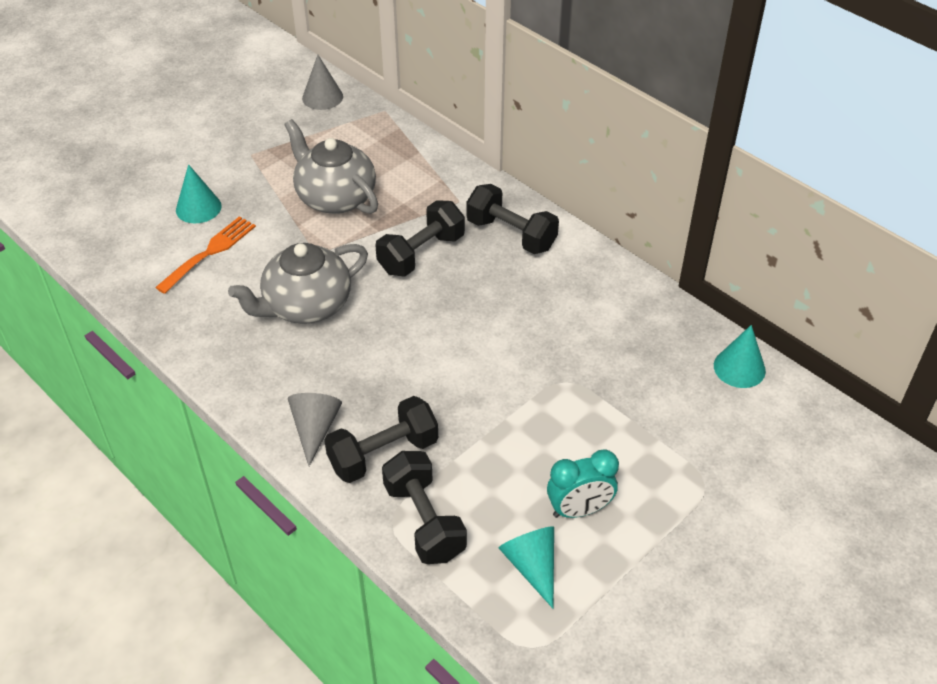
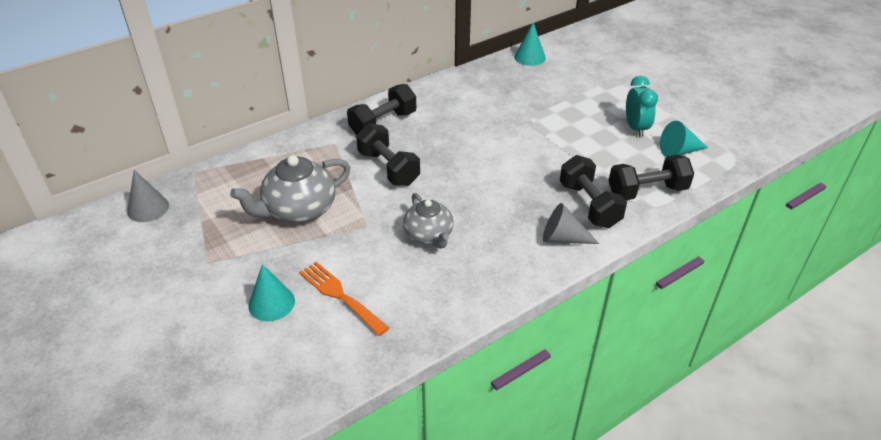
camera: 80 degrees left, 5 degrees down
grey teapot [228,243,368,324] -> grey teapot [403,193,454,249], size x0.66

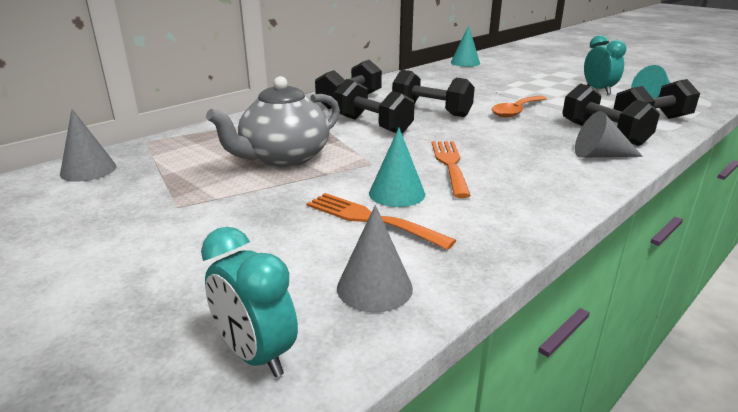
camera: 10 degrees left, 15 degrees down
turquoise cone [248,264,295,321] -> turquoise cone moved to [369,128,425,207]
grey teapot [403,193,454,249] -> orange fork [432,141,471,198]
none -> turquoise clock [201,227,298,378]
none -> grey cone [337,205,413,312]
none -> black dumbbell [392,70,475,117]
none -> orange spoon [492,96,547,117]

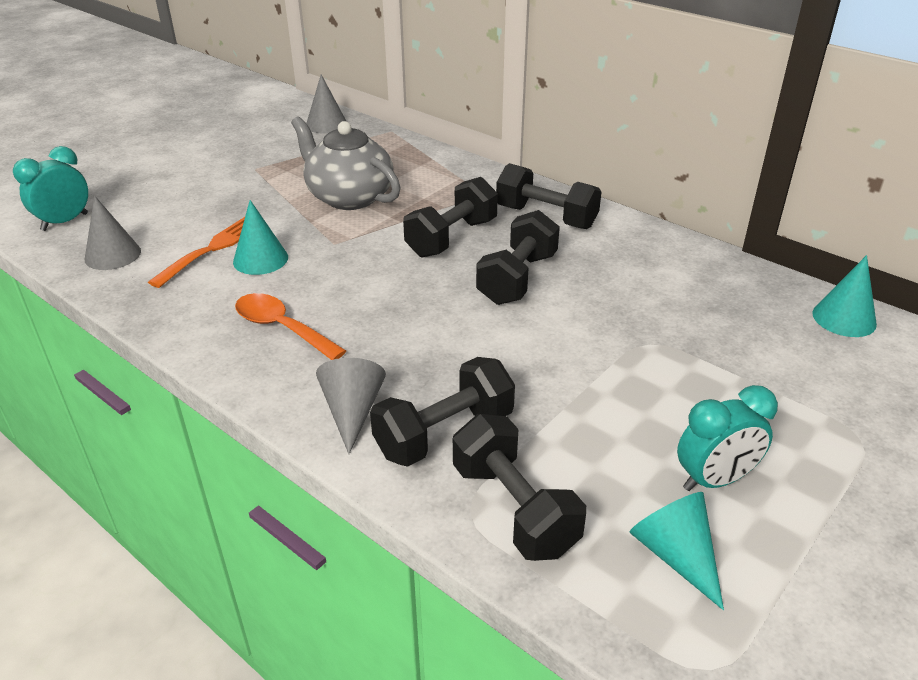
camera: 85 degrees right, 10 degrees up
orange fork [432,141,471,198] -> none
orange spoon [492,96,547,117] -> orange spoon moved to [235,293,346,360]

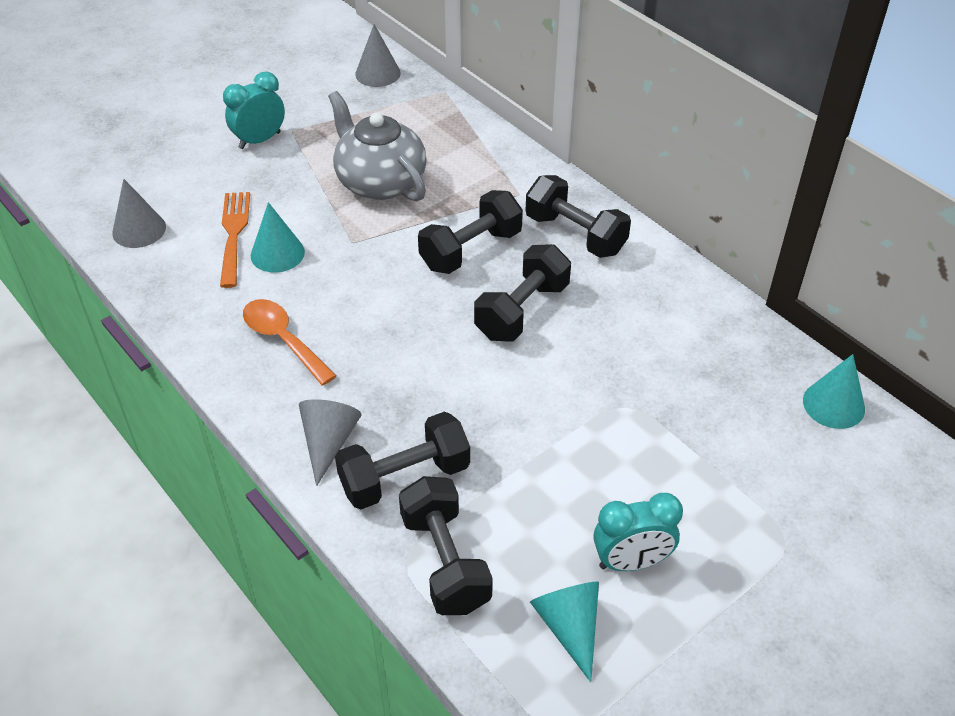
camera: 10 degrees right, 10 degrees up
turquoise clock [13,146,88,231] -> turquoise clock moved to [223,71,285,149]
orange fork [148,217,245,288] -> orange fork turned 45 degrees counterclockwise [220,192,250,288]

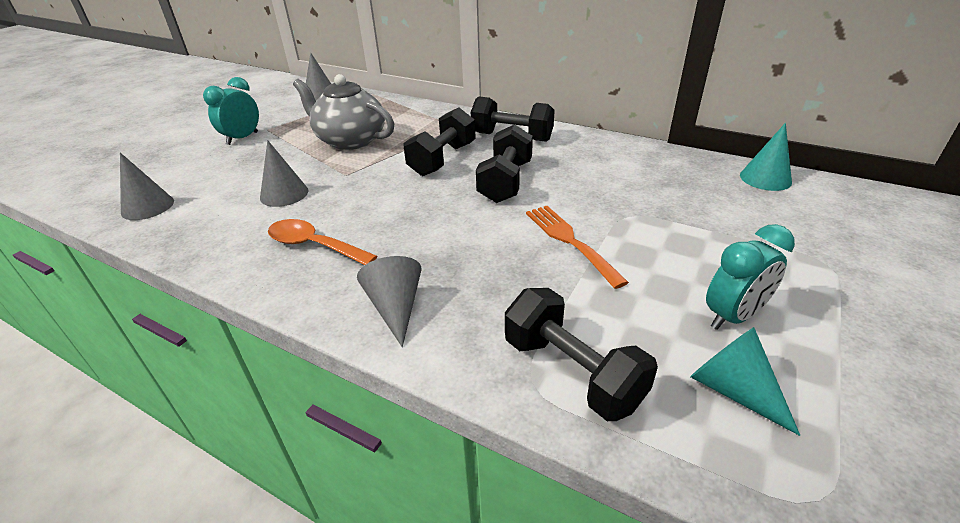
camera: 20 degrees left, 10 degrees down
orange fork [220,192,250,288] -> orange fork moved to [526,206,629,289]
turquoise cone [251,202,305,273] -> grey cone [260,140,308,207]
black dumbbell [335,412,470,509] -> none

